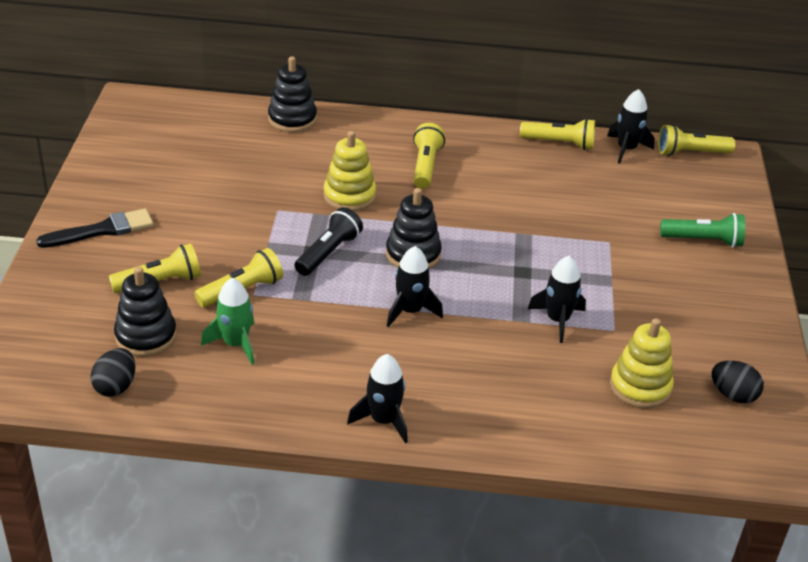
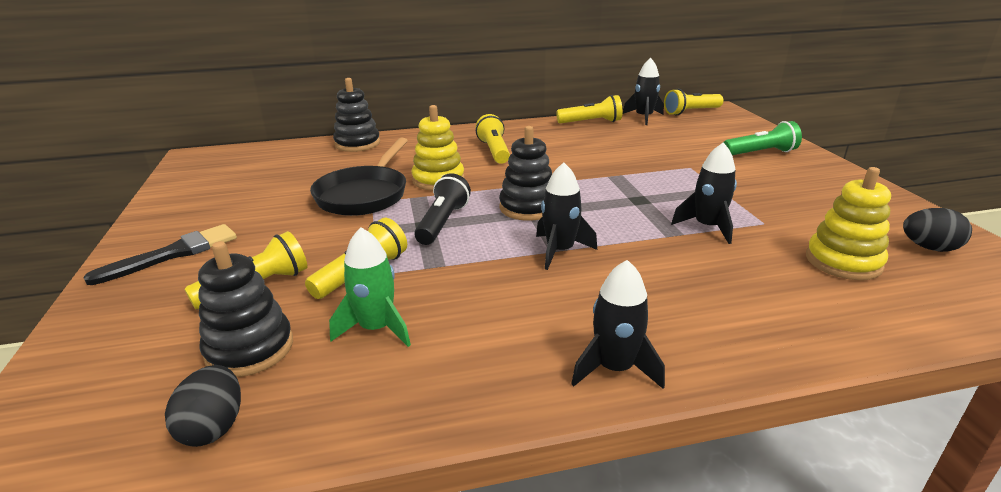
camera: 15 degrees left, 10 degrees down
none -> black pan [310,138,408,216]

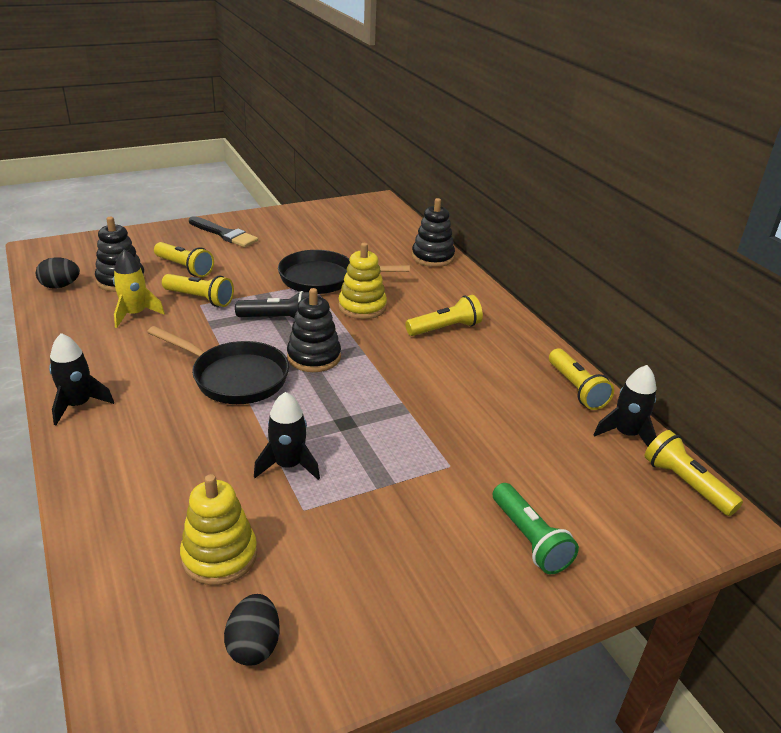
camera: 75 degrees right, 5 degrees up
green rocket [329,227,411,347] -> yellow rocket [113,249,165,328]
black rocket [536,163,597,270] -> black pan [147,326,289,404]

